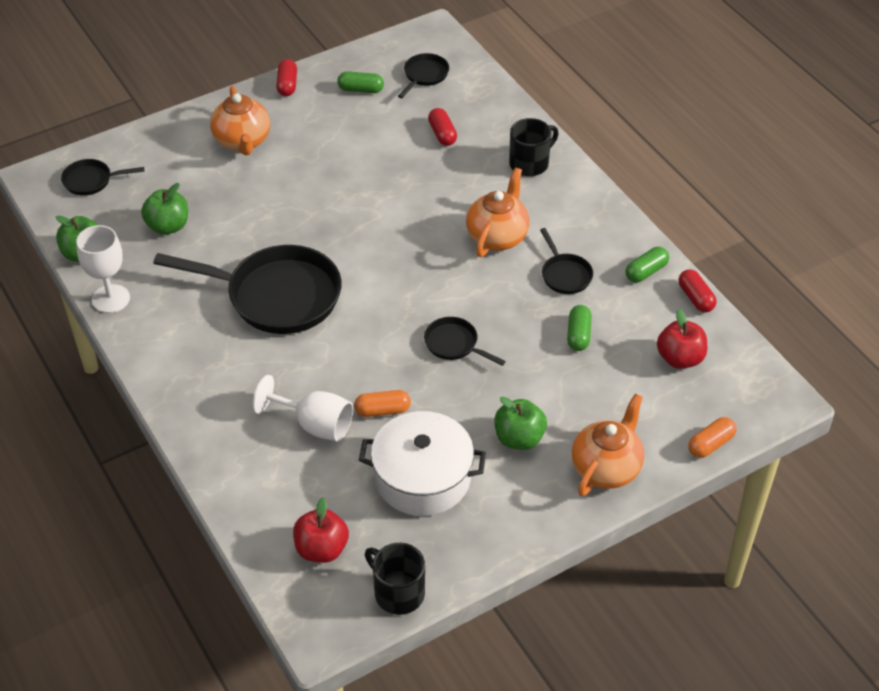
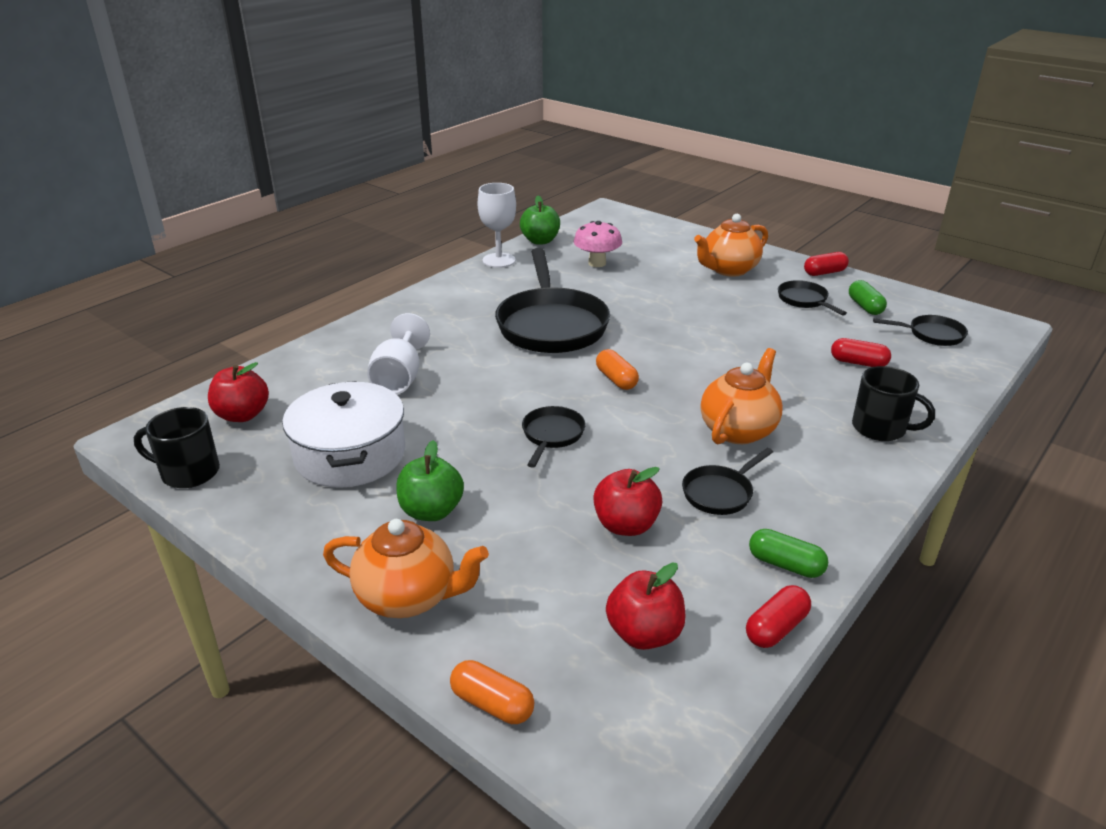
camera: 70 degrees right, 15 degrees down
black pan [61,159,144,196] -> black pan moved to [778,280,847,316]
green apple [141,183,188,235] -> pink mushroom [574,221,622,267]
orange capsule [354,390,411,417] -> orange capsule moved to [596,349,639,390]
black mug [365,543,425,615] -> black mug turned 105 degrees counterclockwise [134,407,220,488]
red capsule [428,108,457,146] -> red capsule turned 60 degrees clockwise [831,338,891,367]
orange teapot [466,167,529,257] -> orange teapot turned 60 degrees counterclockwise [701,348,783,444]
green capsule [567,305,592,351] -> red apple [593,467,662,536]

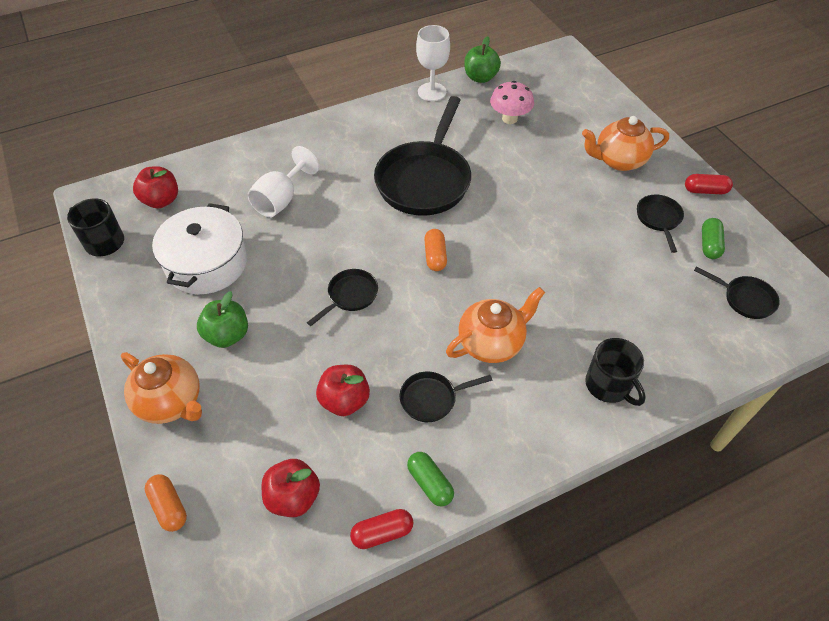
camera: 25 degrees right, 20 degrees up
red capsule [831,338,891,367] -> none

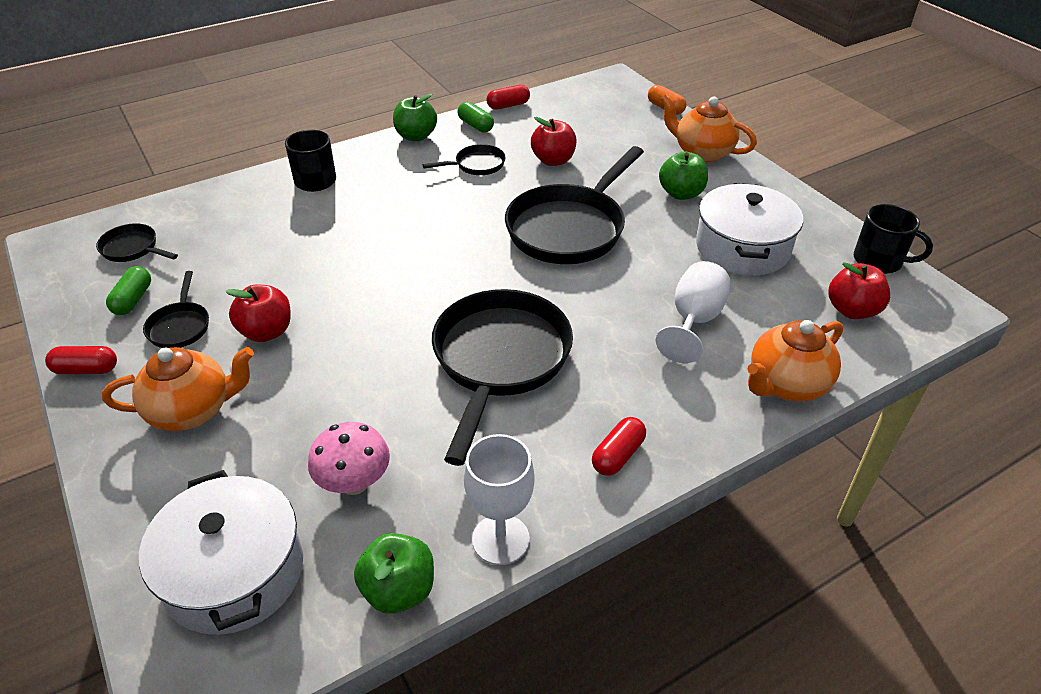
camera: 175 degrees right, 10 degrees down
red apple [262,459,320,517] -> red apple moved to [225,284,291,342]
black pan [307,269,378,326] -> black pan [505,146,644,264], size x2.16
orange capsule [424,229,447,271] -> none
orange teapot [446,287,545,363] -> orange teapot moved to [747,320,843,401]
none -> white pot [139,470,303,635]
none -> green apple [393,94,437,141]
none -> red capsule [592,417,646,476]

